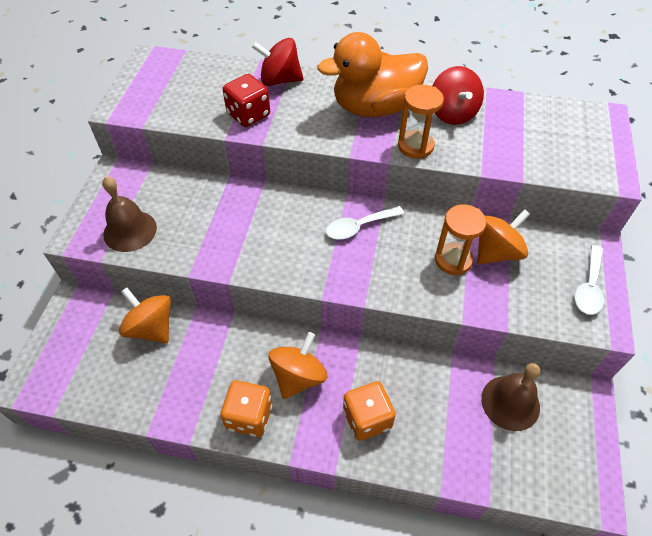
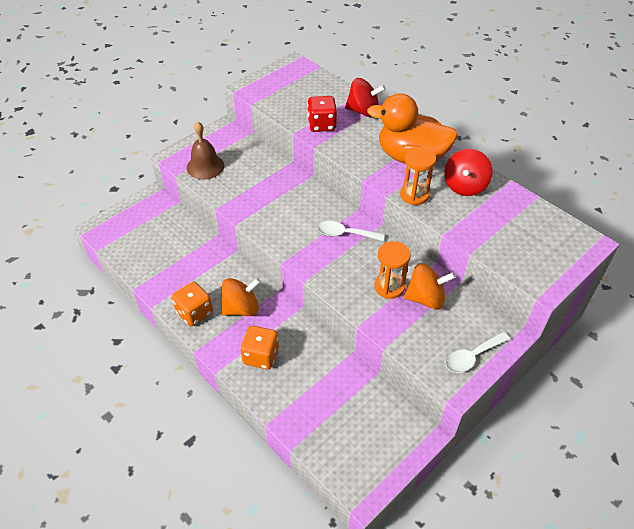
camera: 35 degrees right, 5 degrees down
orange spinning top [119,287,171,344] -> none
red spinning top [252,38,304,86] -> red spinning top turned 150 degrees clockwise [345,78,386,117]
brown bell [481,363,540,431] -> none

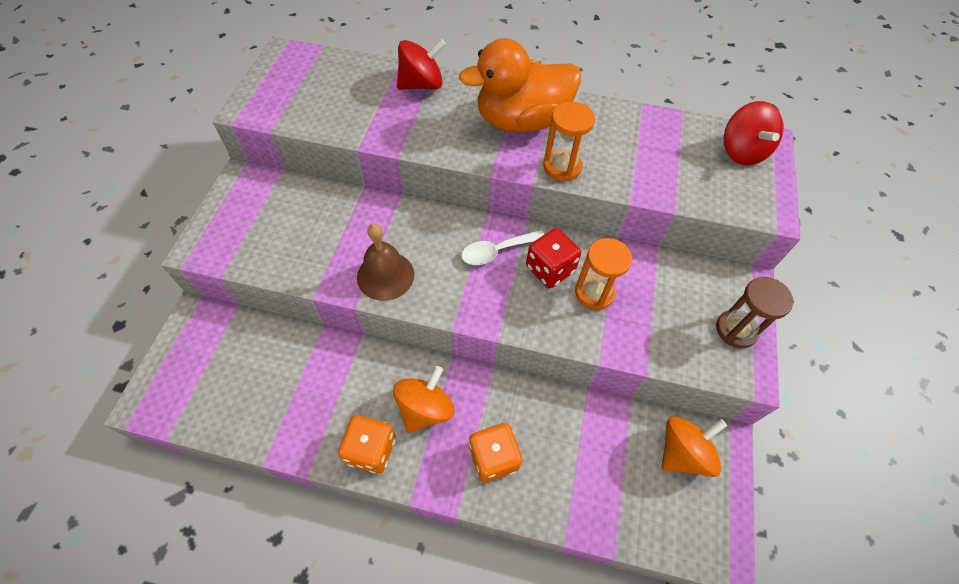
camera: 35 degrees left, 10 degrees up
brown bell [187,122,224,180] -> brown bell moved to [357,224,414,301]
red dice [307,96,337,132] -> red dice moved to [526,228,581,288]
orange spinning top [404,263,455,310] -> orange spinning top moved to [661,416,727,477]
red spinning top [444,149,493,196] -> red spinning top moved to [724,101,783,165]
white spoon [446,332,510,373] -> brown hourglass [716,277,794,348]

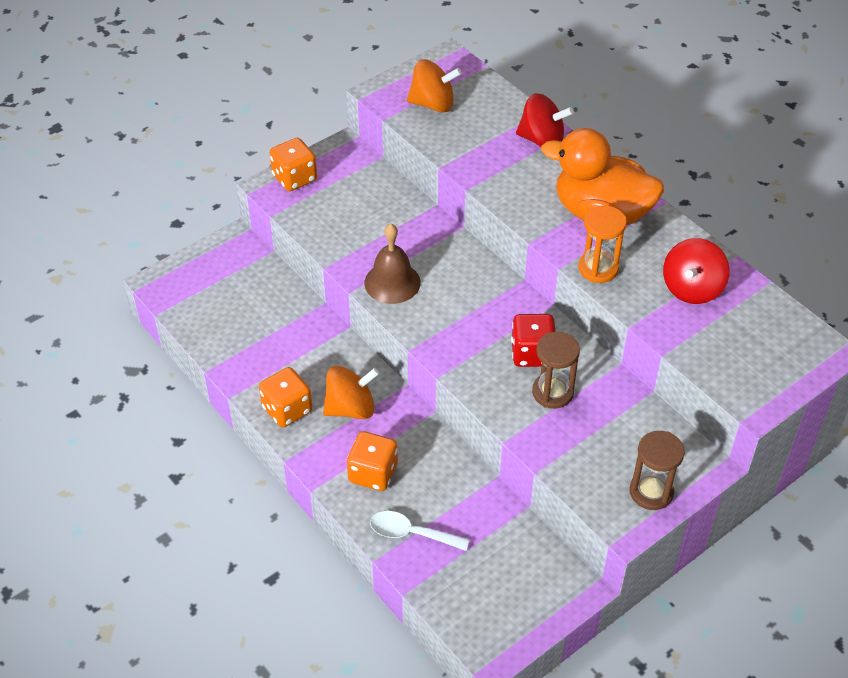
camera: 40 degrees right, 10 degrees down
white spoon [461,230,545,265] -> white spoon moved to [370,511,470,551]
orange hourglass [575,238,632,310] -> brown hourglass [532,332,580,409]
orange spinning top [661,416,727,477] -> orange spinning top moved to [407,59,462,112]
red spinning top [724,101,783,165] -> red spinning top moved to [663,238,730,304]
none -> orange dice [270,138,317,191]

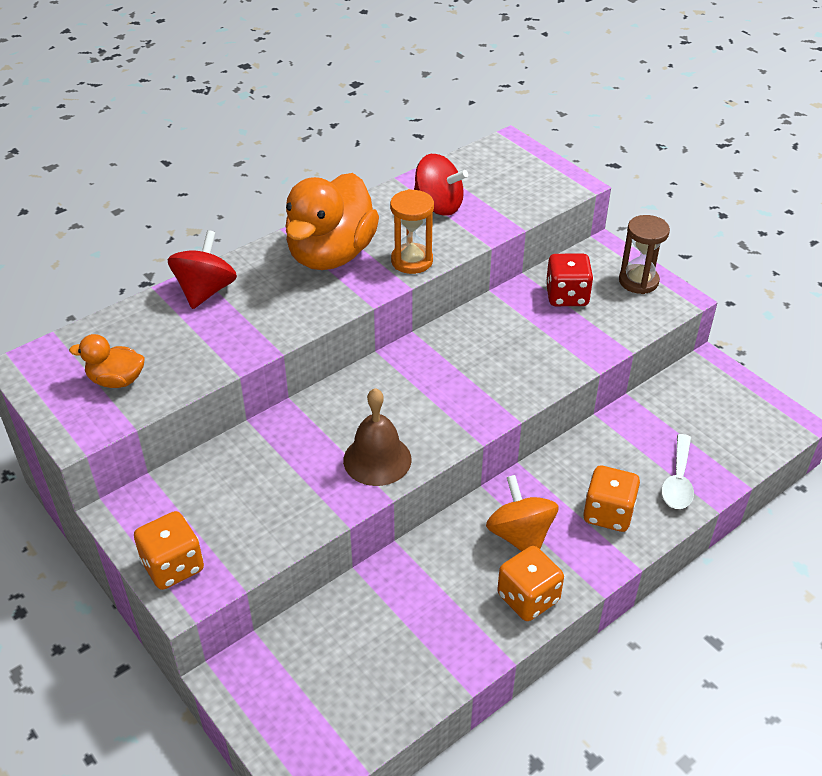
camera: 90 degrees left, 5 degrees down
orange spinning top [407,59,462,112] -> orange duck [69,334,145,388]
red dice [511,314,555,367] -> red dice moved to [546,254,593,306]
brown hourglass [532,332,580,409] -> none

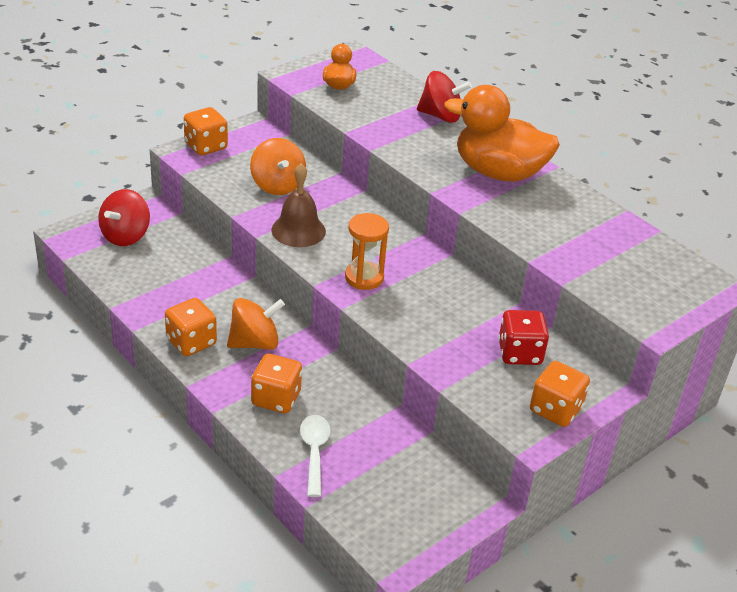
camera: 85 degrees right, 5 degrees down
orange hourglass [390,189,434,274] -> orange hourglass moved to [345,213,389,290]
red spinning top [414,154,468,216] -> red spinning top moved to [98,189,150,246]
brown hourglass [619,215,670,294] -> orange dice [530,361,590,427]
white spoon [661,434,694,509] -> white spoon turned 75 degrees clockwise [300,415,331,497]
none -> orange spinning top [250,138,306,195]

